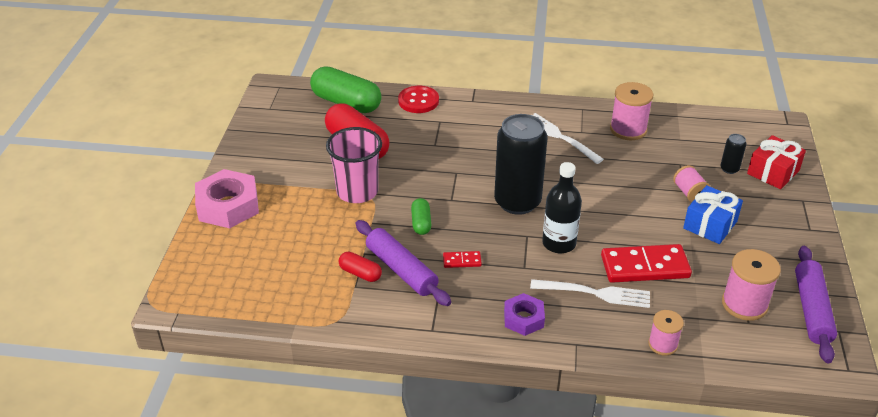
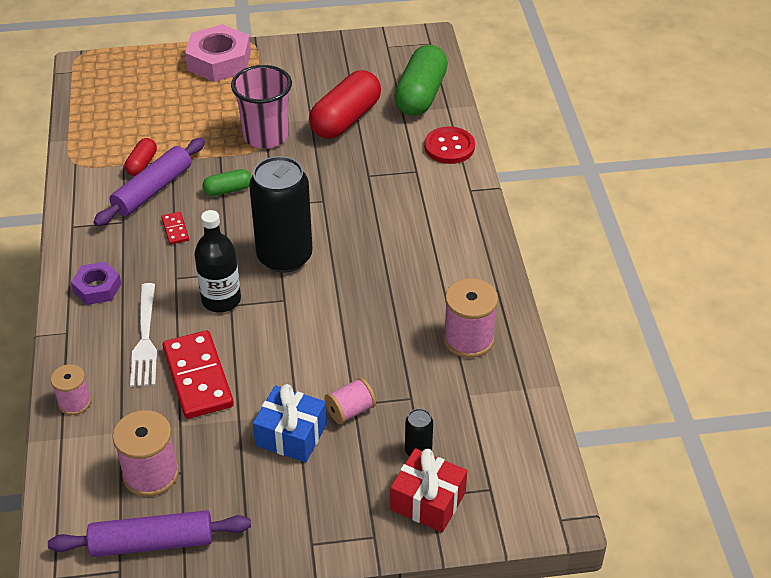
camera: 75 degrees right, 5 degrees up
white fork [532,113,604,164] -> none

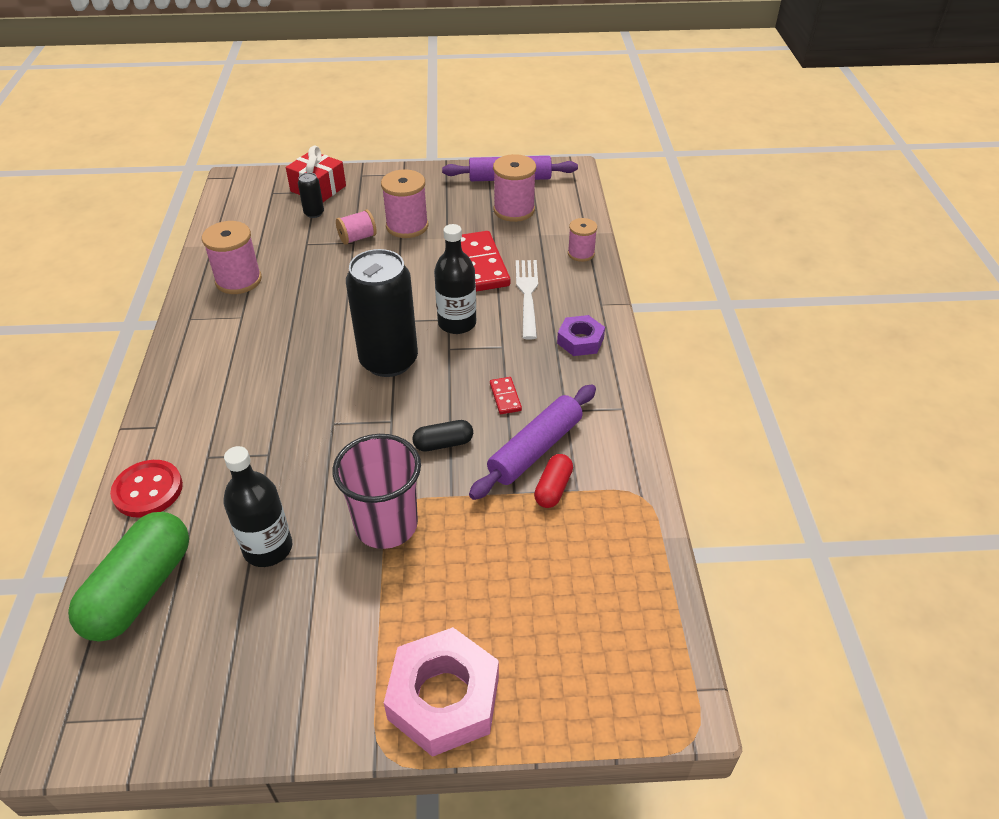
camera: 175 degrees left, 0 degrees up
green capsule [202,169,252,196] -> black capsule [413,420,473,451]
blue gift [253,384,327,462] -> pink spool [381,169,428,238]
red capsule [309,70,381,139] -> black bottle [223,446,292,567]

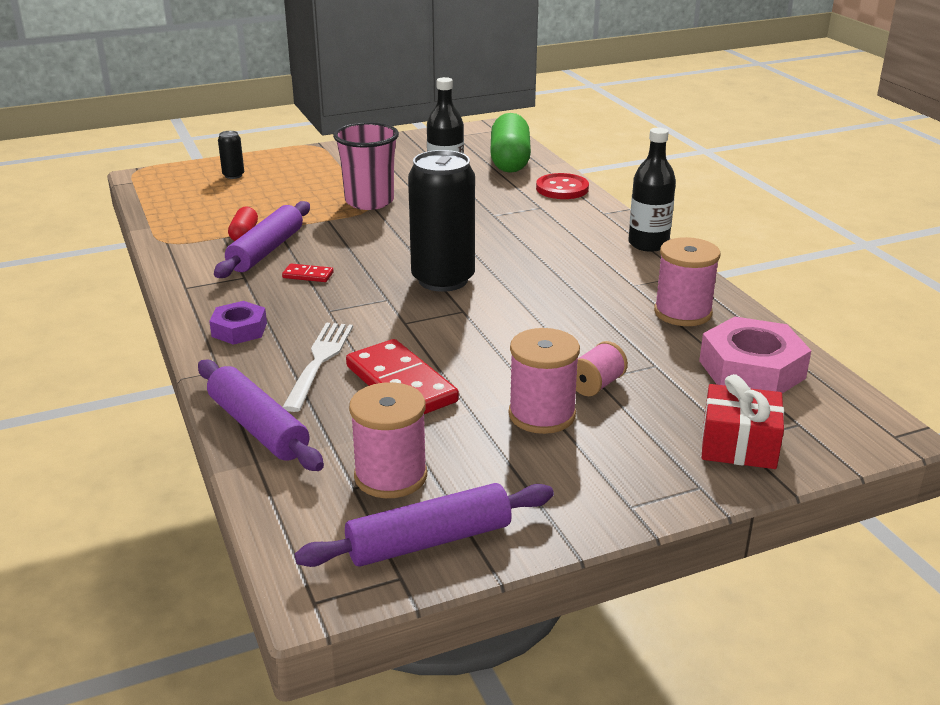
camera: 160 degrees right, 15 degrees down
black can [298,172,324,218] -> black can moved to [218,131,244,179]
pink nut [384,627,499,757] -> pink nut moved to [699,317,812,393]
black capsule [413,420,473,451] -> none
black bottle [434,224,476,334] -> black bottle moved to [628,128,676,252]
red domino [490,377,522,414] -> red domino turned 45 degrees counterclockwise [282,264,334,282]
white fork [516,260,538,340] -> white fork turned 150 degrees counterclockwise [283,322,353,412]
pink spool [568,218,597,262] -> purple rolling pin [198,360,324,471]

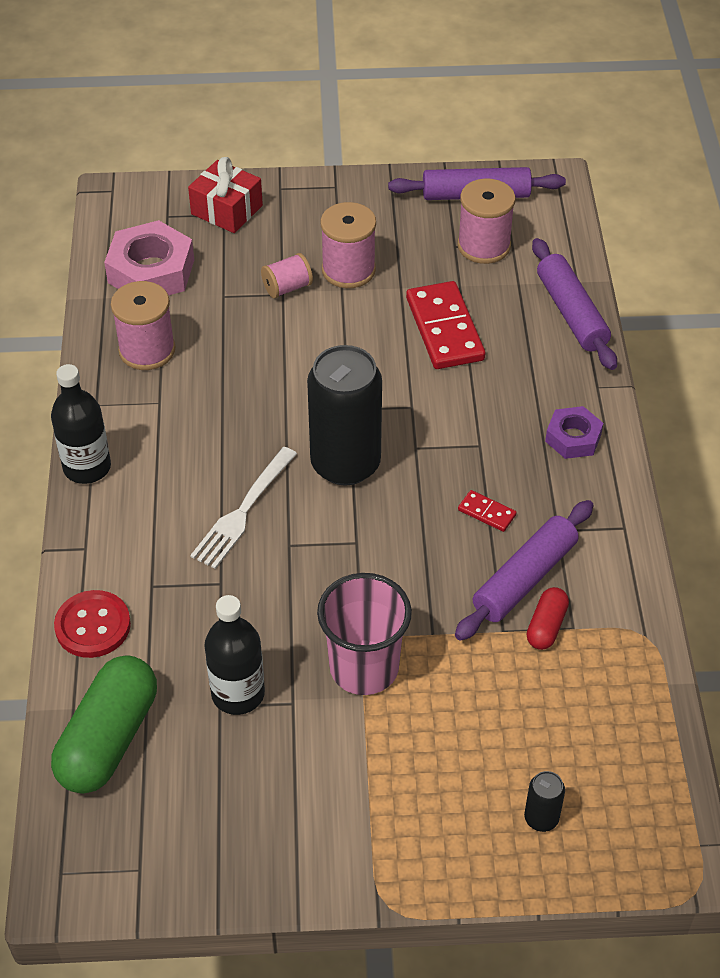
camera: 160 degrees left, 20 degrees up
white fork [283,322,353,412] -> white fork moved to [190,447,297,569]

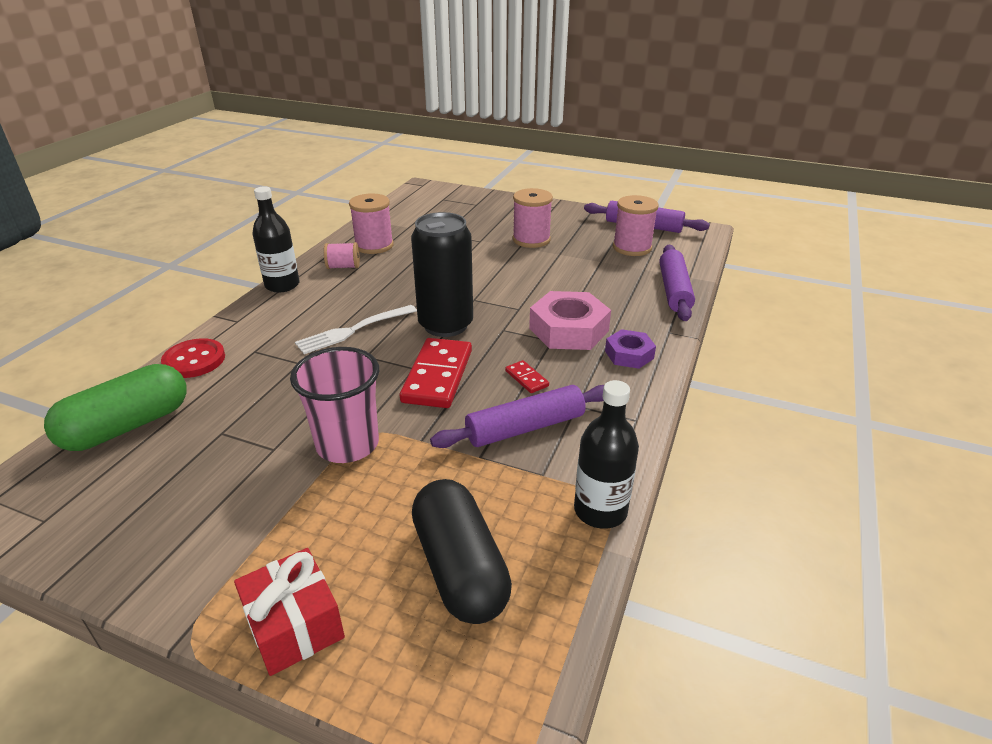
camera: 25 degrees right, 15 degrees down
pink nut [104,220,194,295] -> pink nut moved to [529,291,611,350]
red gift [188,157,263,233] -> red gift moved to [234,548,345,676]
black bottle [204,595,265,715] -> black bottle moved to [574,380,639,529]
pink spool [261,253,313,298] -> pink spool moved to [324,242,360,269]
red domino [406,281,486,369] -> red domino moved to [400,338,472,408]
black can [524,771,565,832] -> none
red capsule [527,587,569,650] -> none
none -> black capsule [412,479,512,624]

